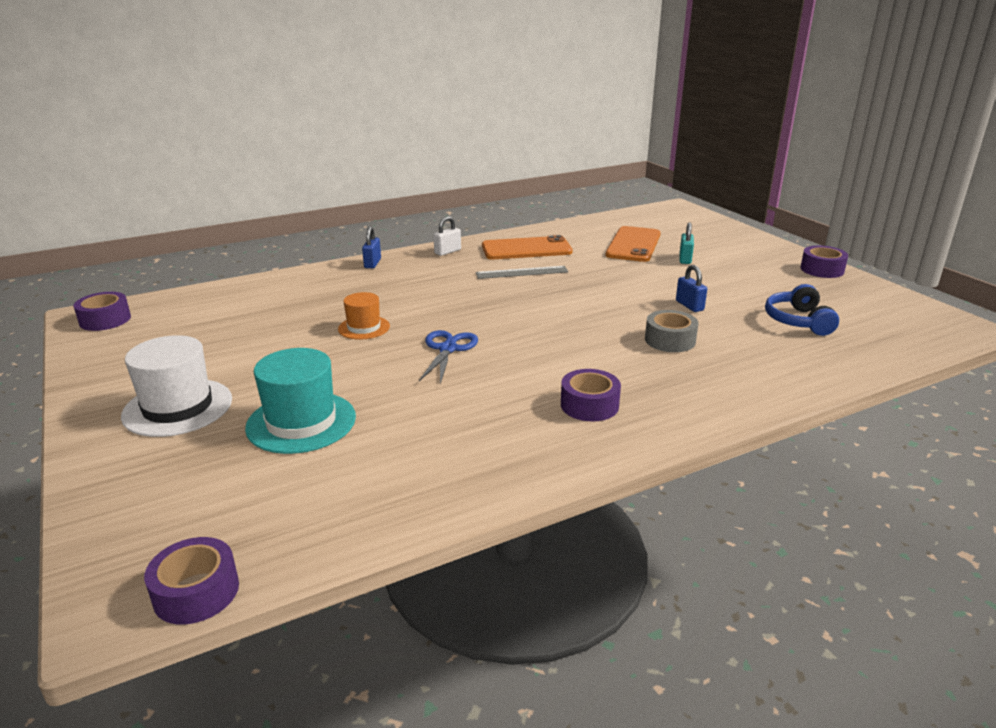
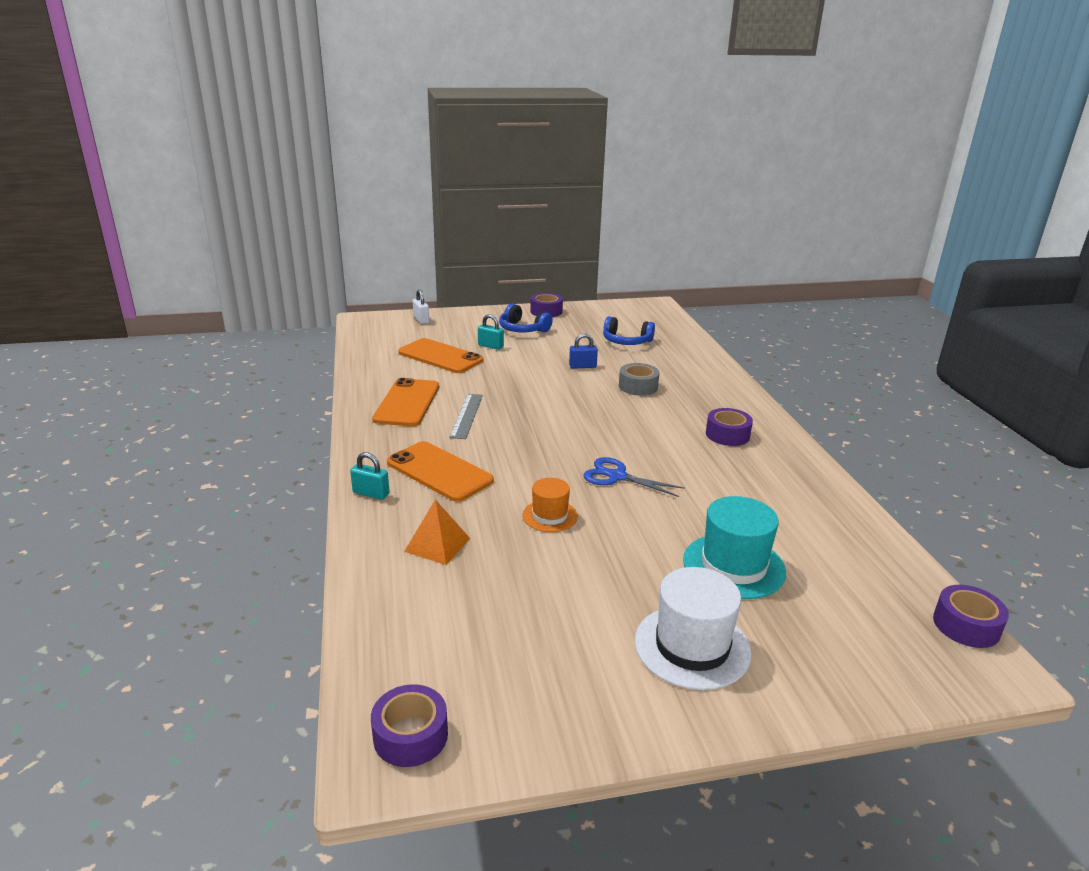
camera: 75 degrees left, 0 degrees up
blue padlock [362,227,381,268] -> turquoise padlock [350,452,389,500]
white padlock [433,216,461,256] -> white padlock moved to [413,289,429,324]
none -> orange phone [387,441,494,502]
none -> orange pyramid [404,499,470,565]
none -> blue headphones [499,304,553,332]

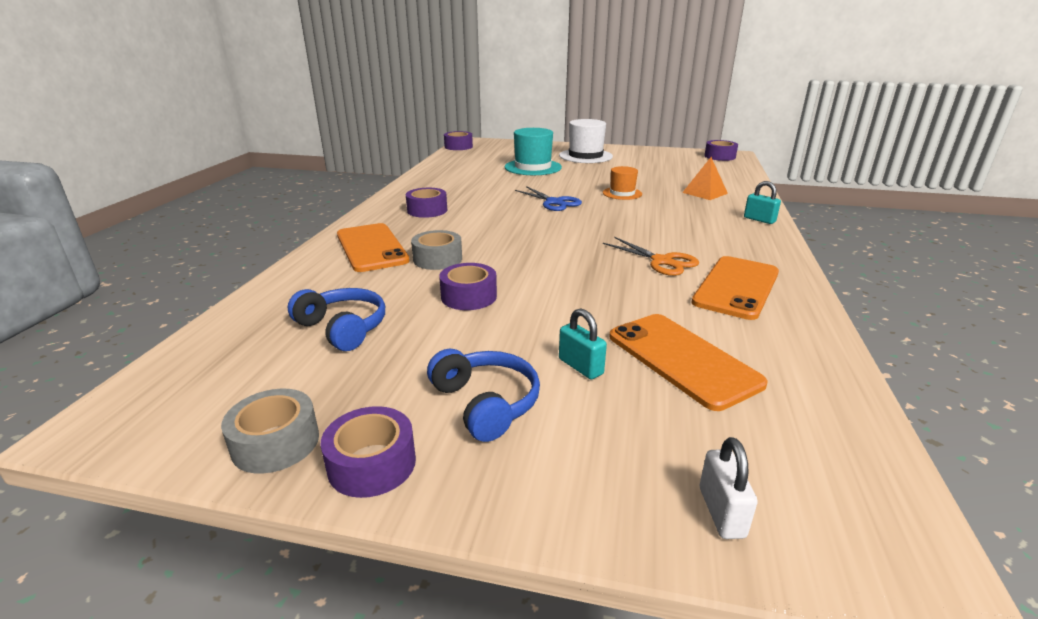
camera: 155 degrees left, 0 degrees up
orange phone [387,441,494,502] -> orange phone moved to [337,223,410,272]
grey ruler [450,394,483,439] -> orange scissors [603,237,699,276]
blue padlock [569,333,598,369] -> purple tape [439,263,497,310]
none -> grey tape [221,389,319,474]

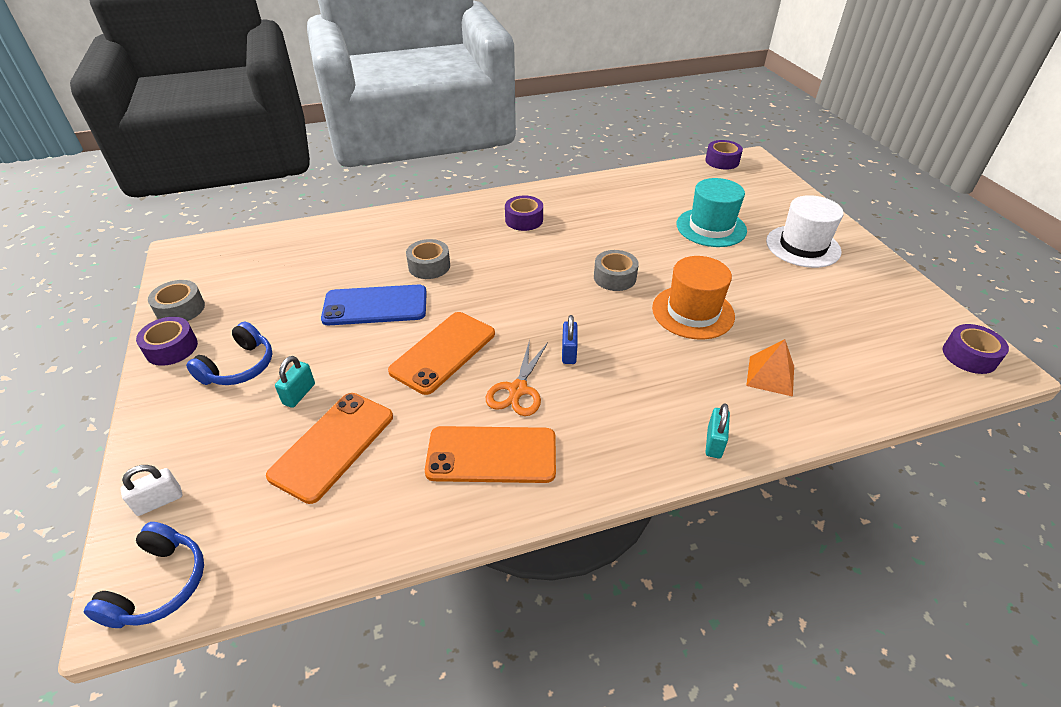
camera: 60 degrees right, 15 degrees up
blue headphones [288,288,385,351] -> blue headphones moved to [84,522,204,628]
orange phone [337,223,410,272] -> orange phone moved to [388,312,495,395]
purple tape [439,263,497,310] -> blue phone [321,285,427,325]
blue scissors [515,186,582,211] -> grey tape [594,250,639,291]
orange hat [603,166,642,200] -> orange hat [652,256,735,340], size x1.68
none -> blue padlock [562,315,578,364]

